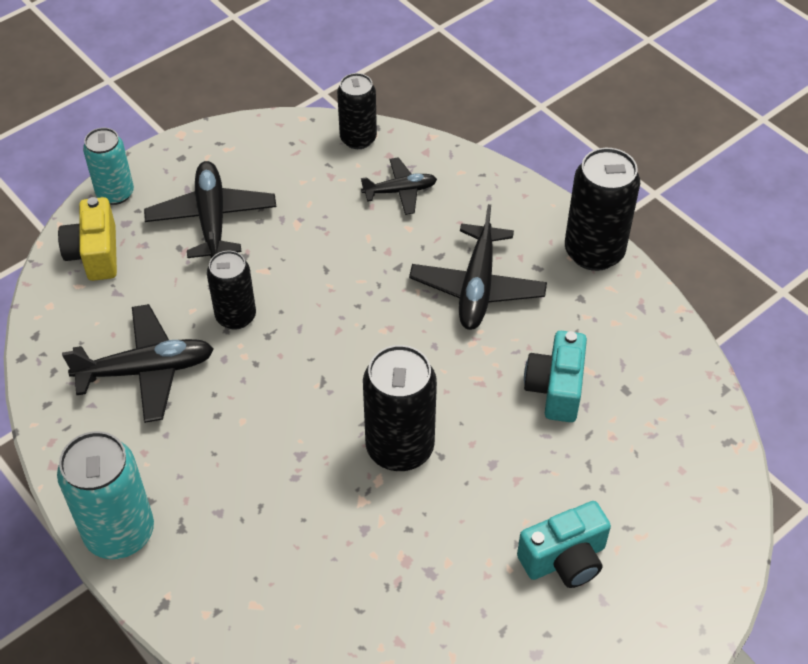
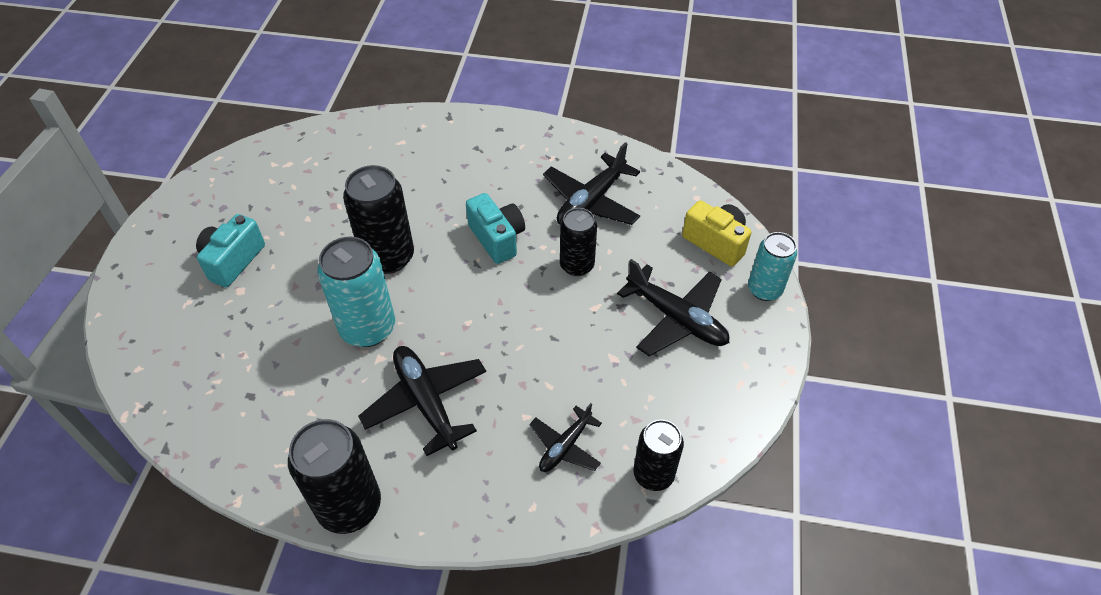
camera: 140 degrees right, 0 degrees up
turquoise can [57,431,154,559] -> turquoise can moved to [317,237,395,347]
turquoise camera [524,331,587,422] -> turquoise camera moved to [466,193,525,264]

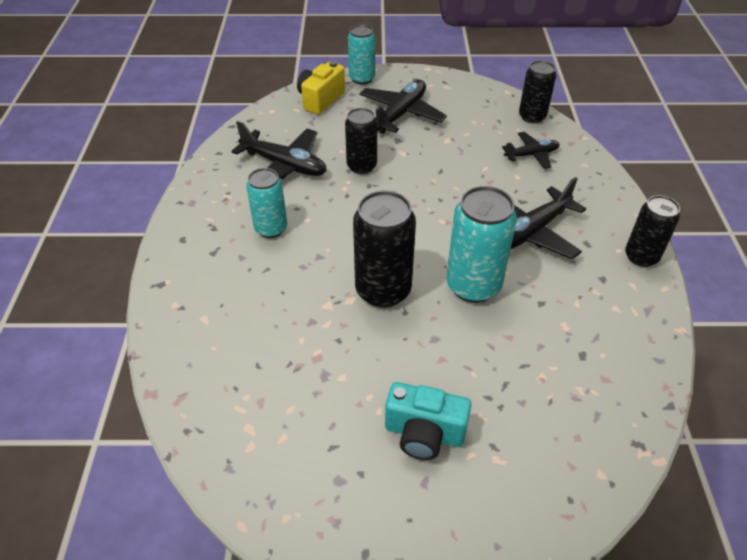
camera: 100 degrees left, 5 degrees down
black can [288,419,381,534] -> black can [625,195,680,267], size x0.65
turquoise camera [466,193,525,264] -> none
black plane [529,403,602,472] -> black plane turned 45 degrees counterclockwise [502,132,560,169]
none -> turquoise can [246,168,287,238]

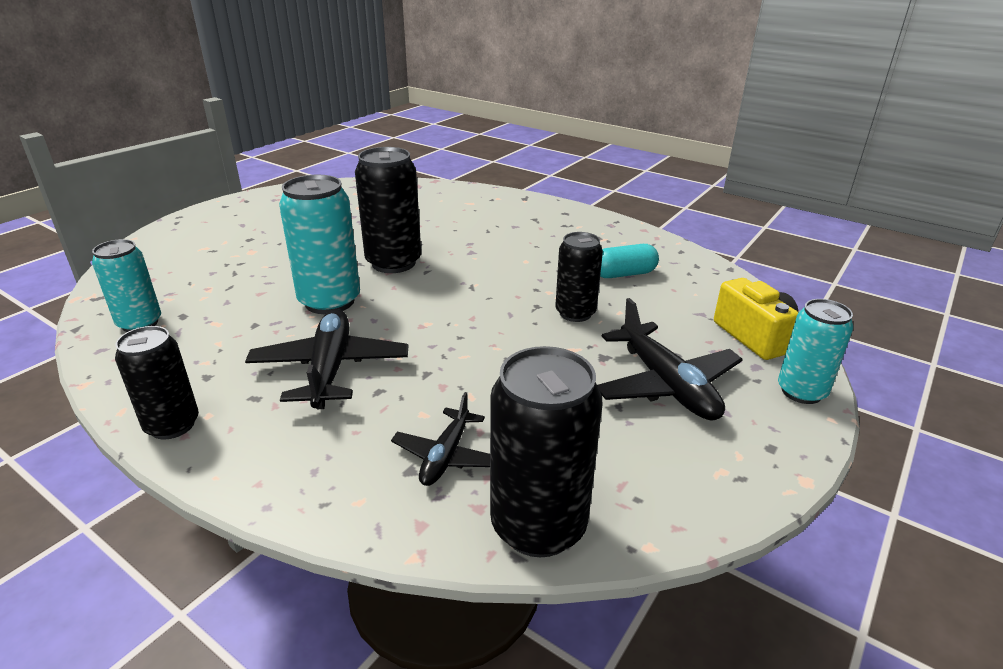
camera: 125 degrees right, 15 degrees down
black plane [231,121,327,179] -> turquoise capsule [600,244,659,278]
turquoise can [246,168,287,238] -> turquoise can moved to [92,239,161,332]
turquoise camera [385,382,471,460] -> none
black can [519,60,556,123] -> black can [490,346,602,557], size x1.54

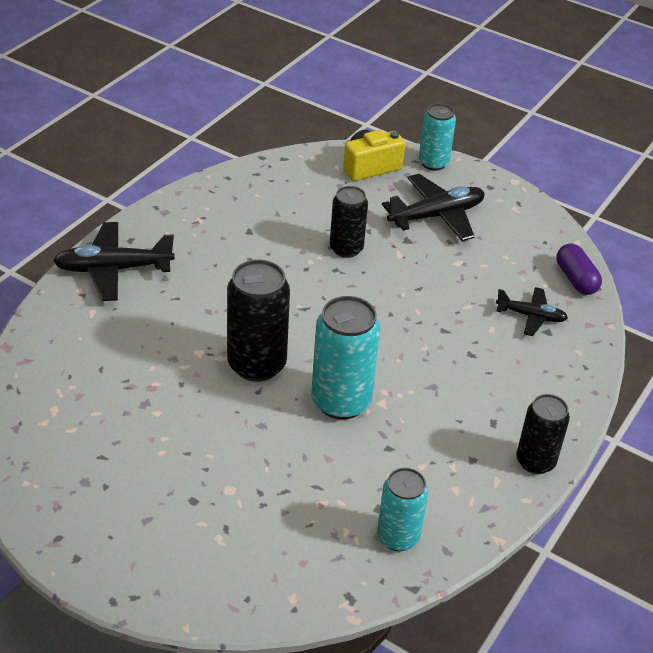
camera: 95 degrees left, 10 degrees up
black plane [245,309,408,409] -> black plane moved to [53,222,175,301]
black can [490,346,602,557] -> purple capsule [556,244,602,295]
turquoise capsule [600,244,659,278] -> none

